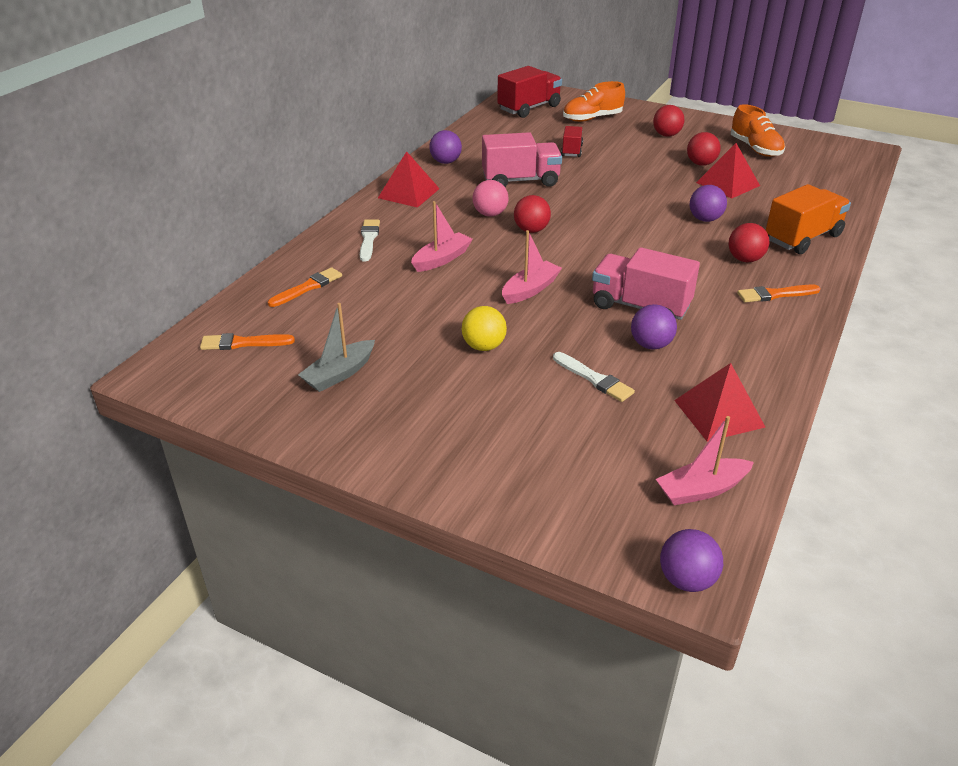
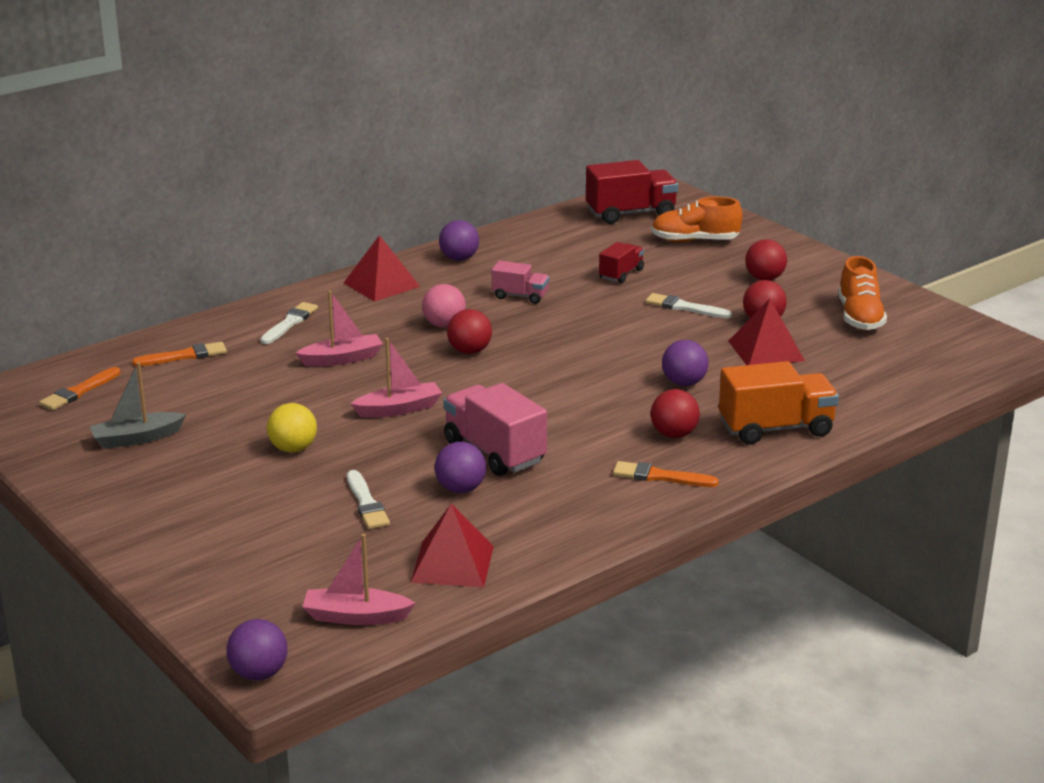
camera: 25 degrees right, 10 degrees down
orange brush [200,333,295,350] -> orange brush turned 75 degrees counterclockwise [39,367,121,410]
pink truck [482,132,562,187] -> pink truck [492,261,549,304], size x0.57
none -> white brush [645,293,732,318]

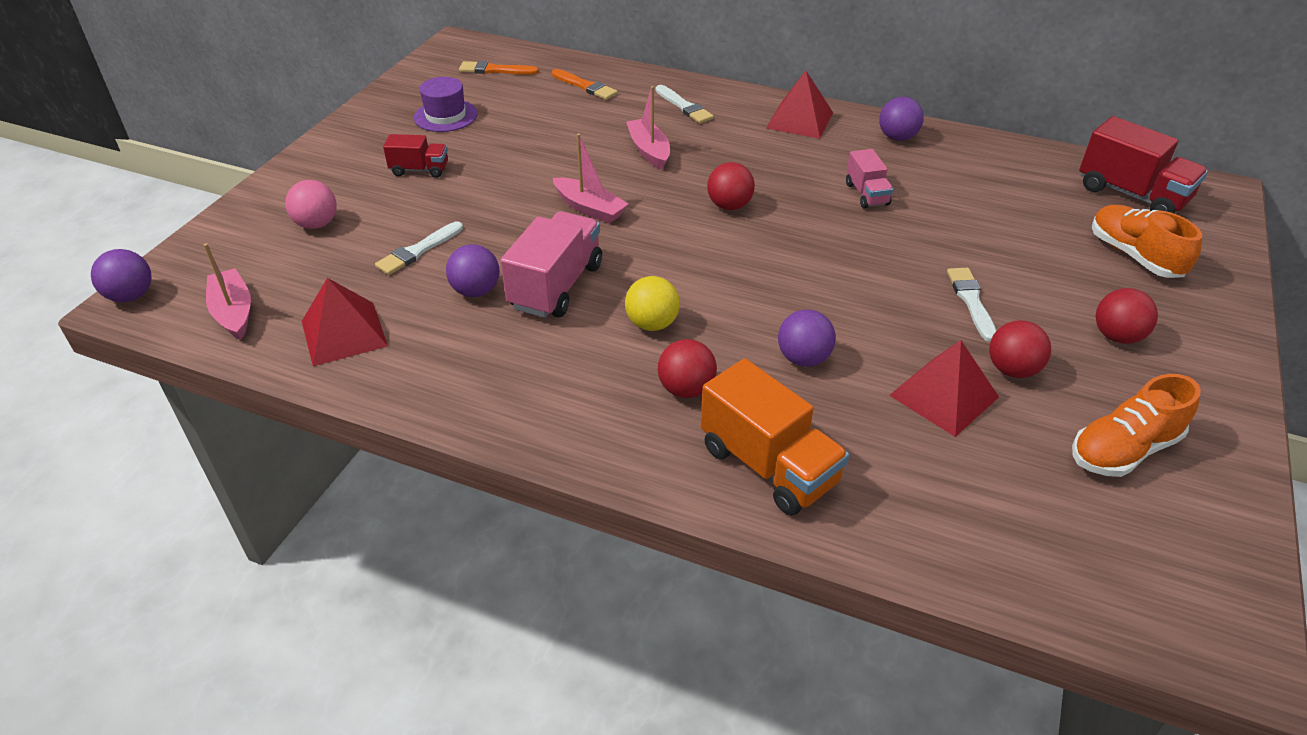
camera: 60 degrees right, 15 degrees up
grey boat [90,362,186,449] -> purple hat [414,77,478,132]
white brush [260,302,318,344] -> white brush turned 60 degrees clockwise [656,85,714,123]
yellow ball [267,403,317,453] -> yellow ball moved to [625,276,680,331]
pink boat [296,290,383,367] -> pink boat turned 150 degrees counterclockwise [626,86,670,170]
pink ball [422,284,466,328] -> pink ball moved to [285,180,337,229]
red truck [599,242,644,284] -> red truck moved to [383,134,448,178]
orange brush [613,461,719,487] -> none

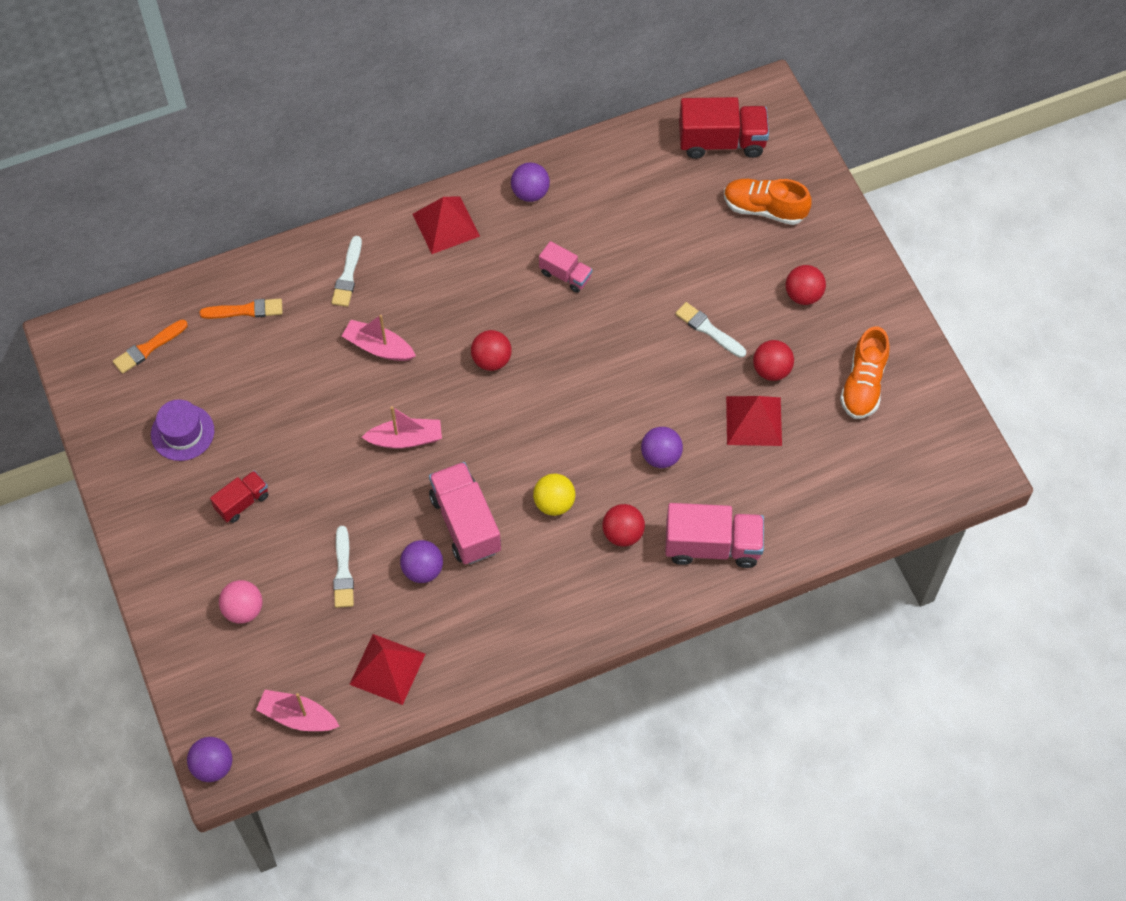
camera: 45 degrees left, 20 degrees up
white brush [656,85,714,123] -> white brush turned 90 degrees clockwise [331,236,362,307]
orange truck [701,358,849,516] -> pink truck [665,503,764,568]

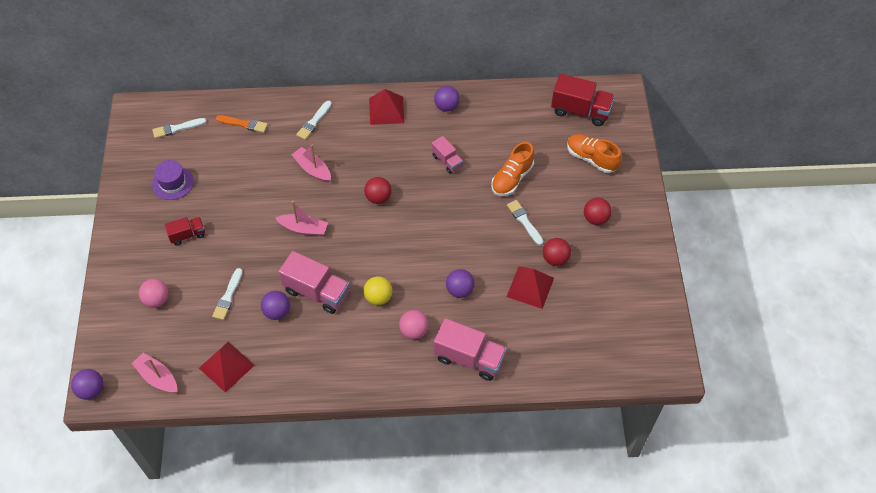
camera: 20 degrees right, 5 degrees down
orange brush [113,320,188,374] -> white brush [152,118,206,139]
pink truck [429,462,501,564] -> pink truck turned 120 degrees clockwise [278,251,350,314]
red ball [602,504,645,547] -> pink ball [399,310,429,339]
orange shoe [840,326,890,419] -> orange shoe moved to [491,142,534,196]

